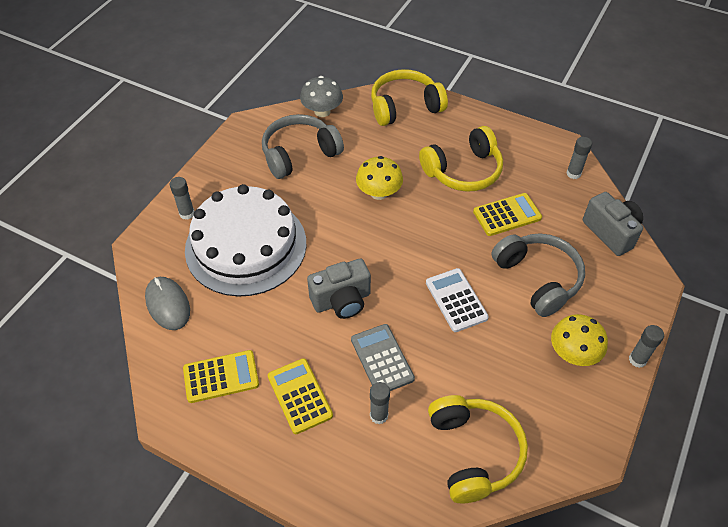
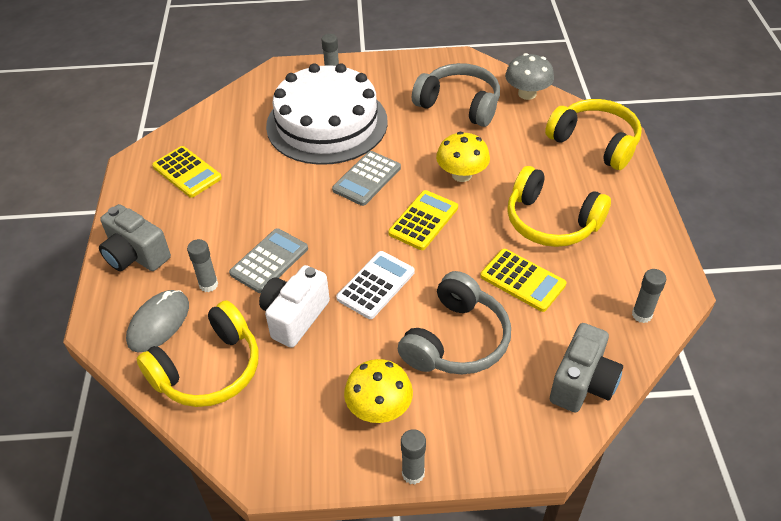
camera: 60 degrees right, 5 degrees down
grey mouse [145,277,190,330] -> grey mouse moved to [126,290,189,352]
yellow calculator [268,358,333,434] -> yellow calculator moved to [388,190,458,250]
grey camera [307,259,371,319] -> grey camera moved to [99,204,171,271]
none -> white camera [259,265,330,348]
none -> grey calculator [332,151,401,206]

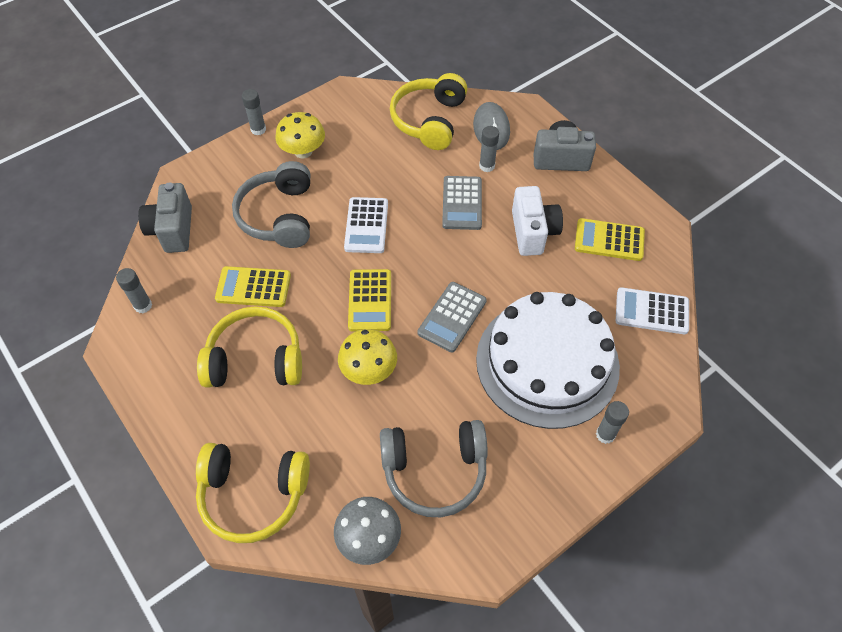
camera: 145 degrees right, 10 degrees up
white camera [259,265,330,348] -> white camera moved to [512,186,563,256]
grey calculator [332,151,401,206] -> grey calculator turned 150 degrees counterclockwise [418,282,487,352]
none -> white calculator [616,287,689,334]

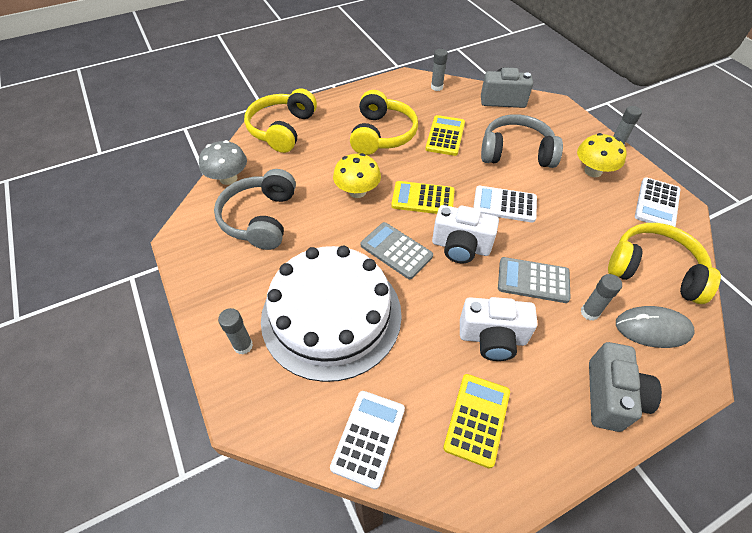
camera: 100 degrees right, 5 degrees down
none -> white camera [432,205,499,263]
none -> white calculator [635,178,681,227]

